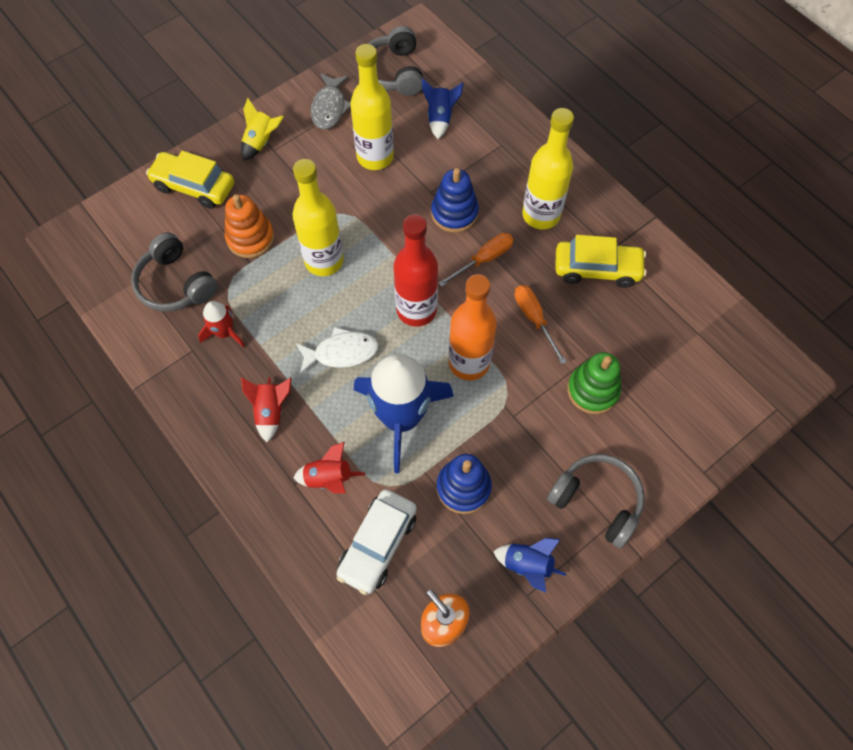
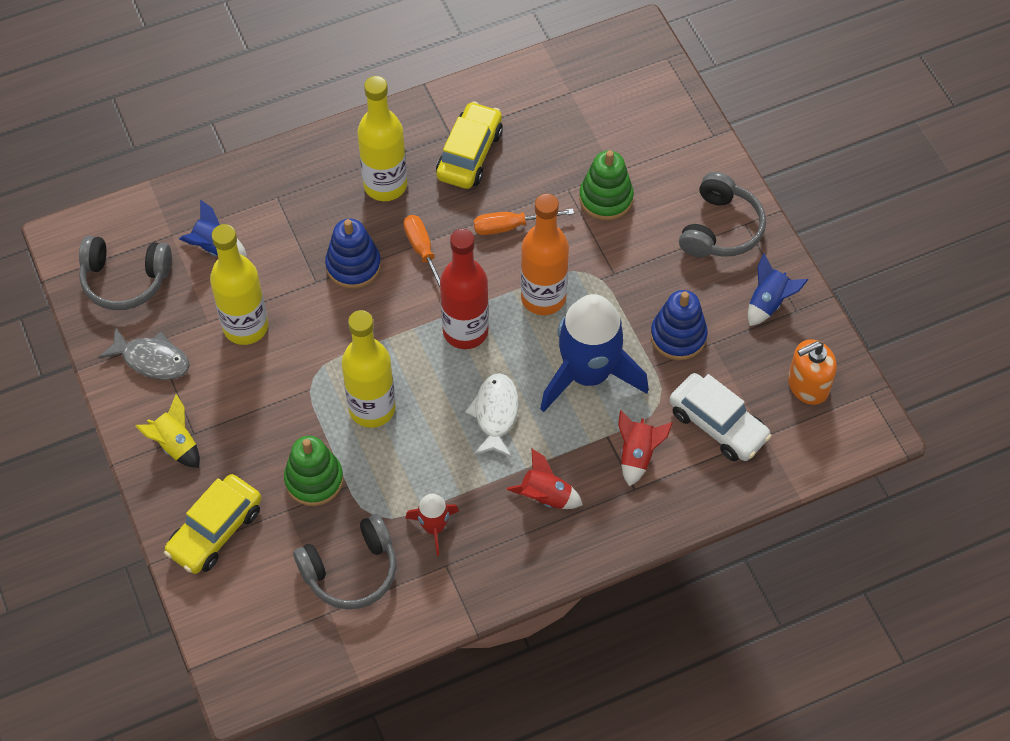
camera: 75 degrees left, 5 degrees down
orange stacking toy [225,194,274,258] -> green stacking toy [284,436,344,506]
grey headphones [547,454,645,548] -> grey headphones turned 150 degrees clockwise [679,172,766,258]

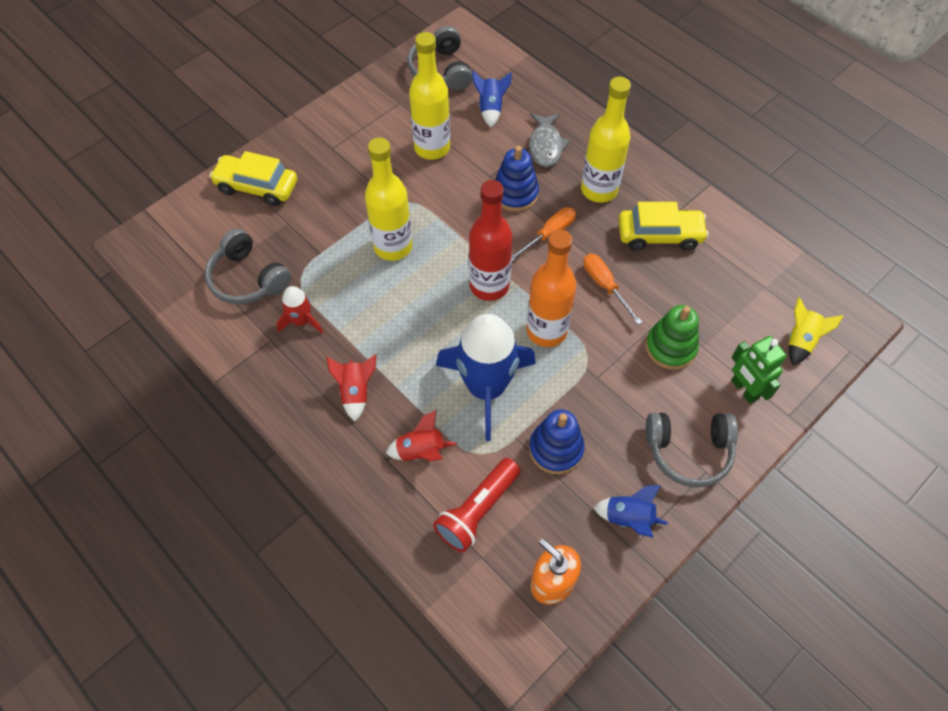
camera: 70 degrees right, 0 degrees up
grey fish [98,327,190,380] -> grey fish moved to [529,113,570,167]
yellow rocket [136,394,200,468] -> yellow rocket moved to [788,297,844,365]
green stacking toy [284,436,344,506] -> none
white fish [465,373,519,457] -> none
white car [669,373,772,461] -> red flashlight [433,458,520,552]
none -> green robot [731,336,787,404]

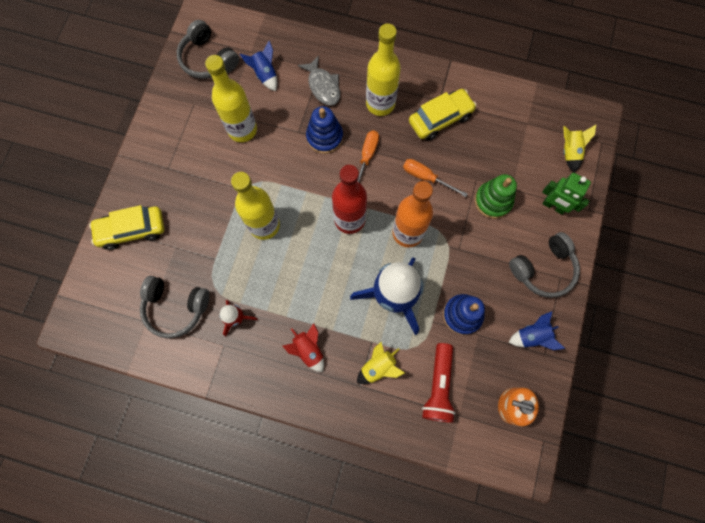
camera: 30 degrees left, 15 degrees up
red rocket [386,410,457,461] -> yellow rocket [357,342,405,384]

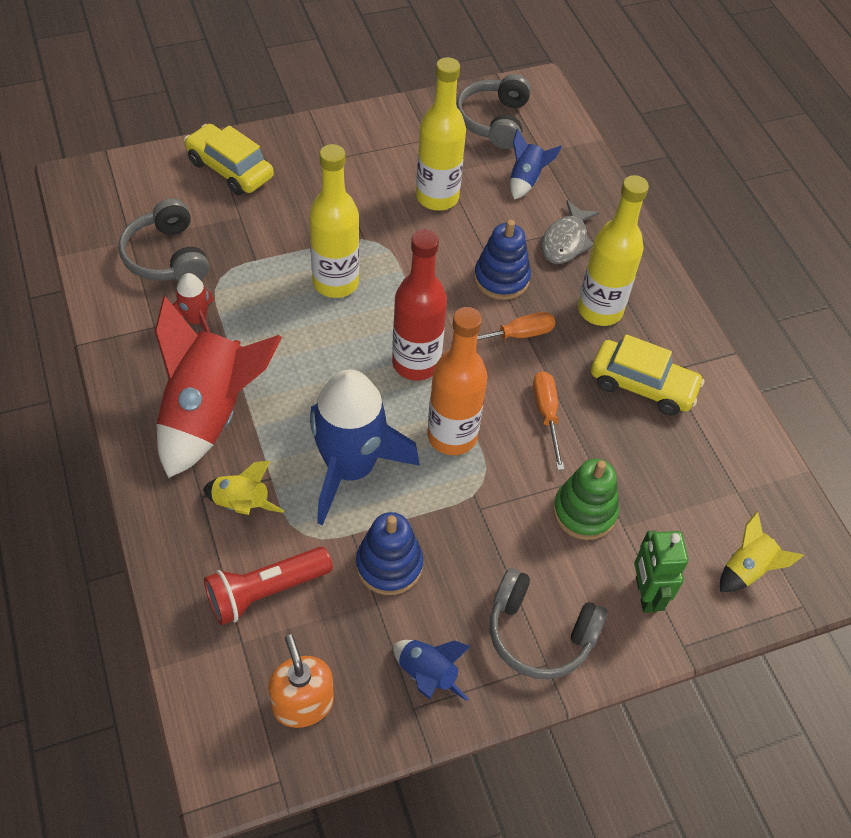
camera: 50 degrees right, 20 degrees down
red rocket [282,323,324,372] -> red rocket [155,296,282,478], size x2.12

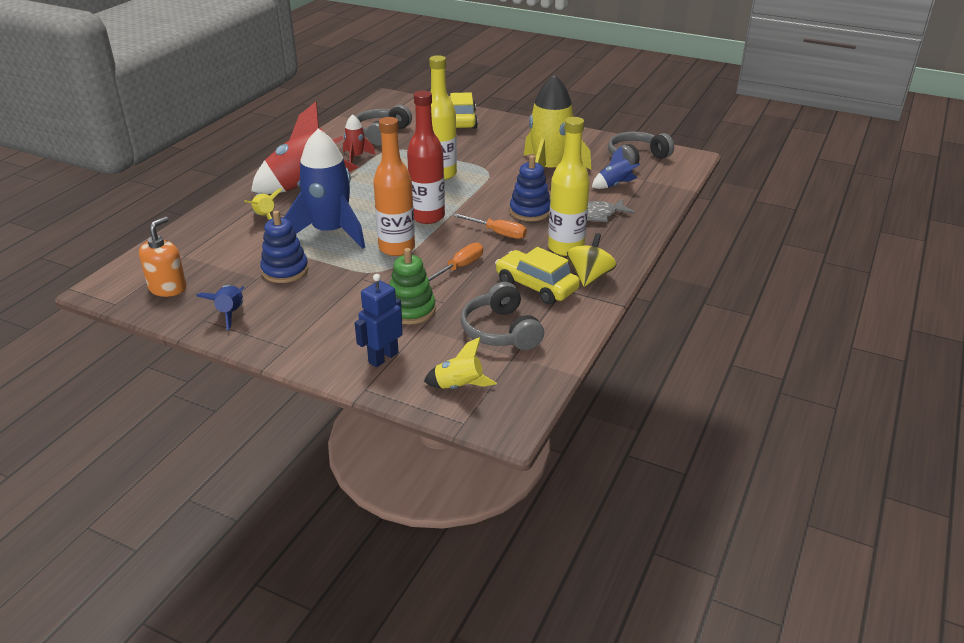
camera: 50 degrees right, 20 degrees down
red flashlight [204,547,333,625] -> none
yellow bottle [416,57,466,211] -> yellow rocket [524,74,591,170]
grey headphones [490,568,608,679] -> grey headphones moved to [461,282,544,350]
yellow car [591,334,704,415] -> yellow car turned 150 degrees clockwise [495,247,580,304]
green robot [634,531,689,613] -> blue robot [355,274,403,367]
none -> yellow spinning top [567,233,617,287]

